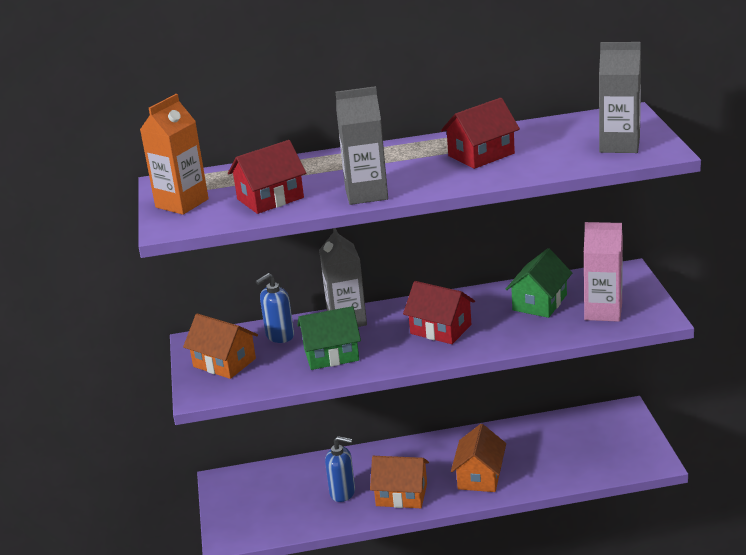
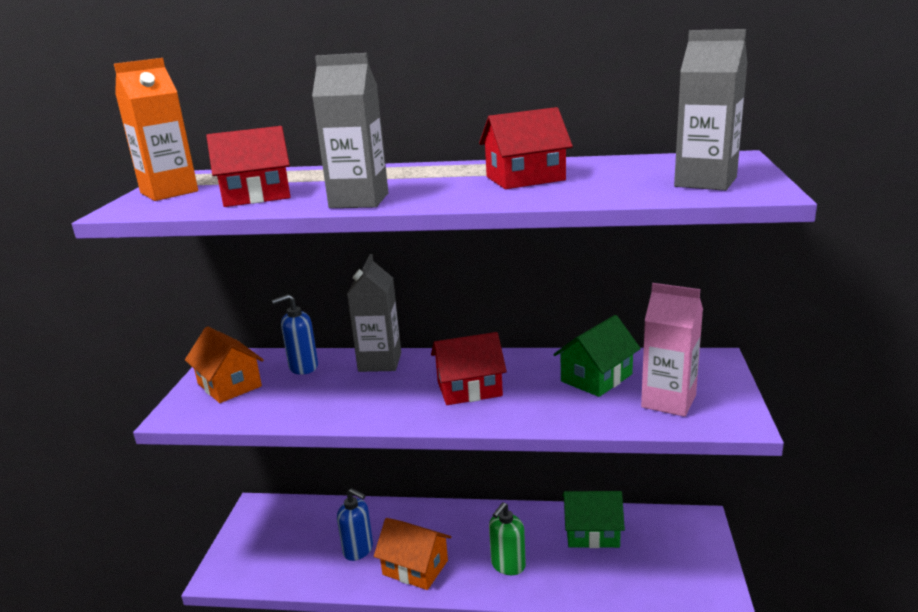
camera: 15 degrees right, 5 degrees down
green house [297,306,361,370] -> green house moved to [562,491,625,548]
red house [403,281,475,344] -> red house turned 60 degrees counterclockwise [431,332,507,405]
orange house [451,424,506,492] -> green soap dispenser [489,502,526,575]

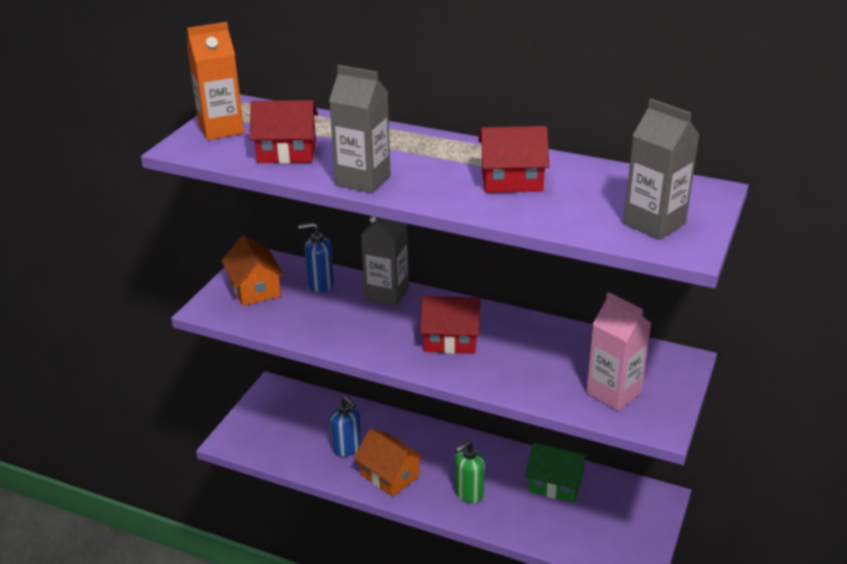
camera: 15 degrees right, 10 degrees up
green house [553,315,641,397] -> none

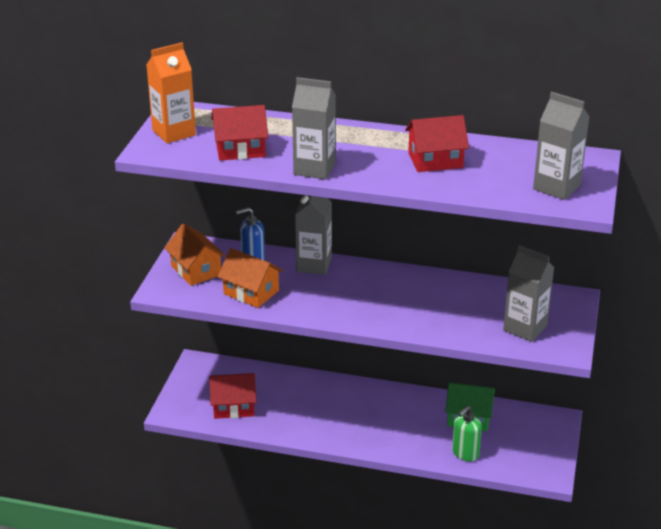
camera: 10 degrees left, 0 degrees up
blue soap dispenser [330,397,361,457] -> none
orange house [354,428,424,497] -> orange house moved to [218,248,283,308]
red house [420,296,481,354] -> red house moved to [209,373,256,419]
green soap dispenser [455,441,485,503] -> green soap dispenser moved to [452,405,482,461]
pink carton [586,292,651,411] -> grey carton [503,245,554,342]

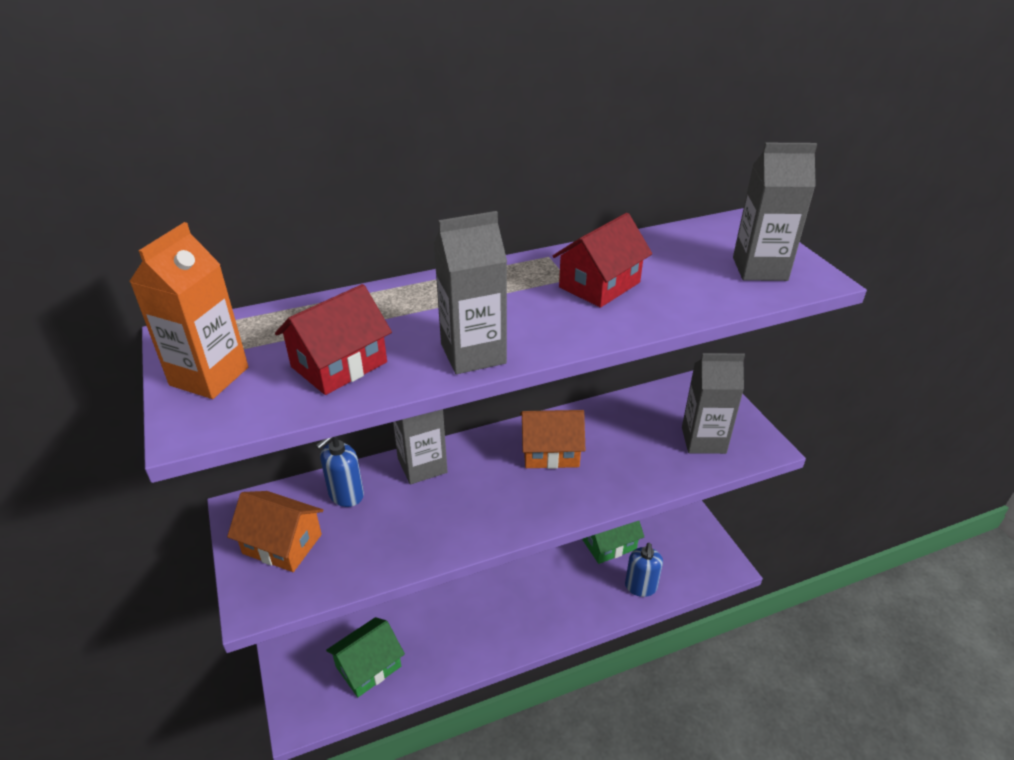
camera: 35 degrees left, 5 degrees up
red house [209,373,256,419] -> green house [326,617,405,697]
orange house [218,248,283,308] -> orange house moved to [520,410,585,469]
green soap dispenser [452,405,482,461] -> blue soap dispenser [625,543,663,597]

